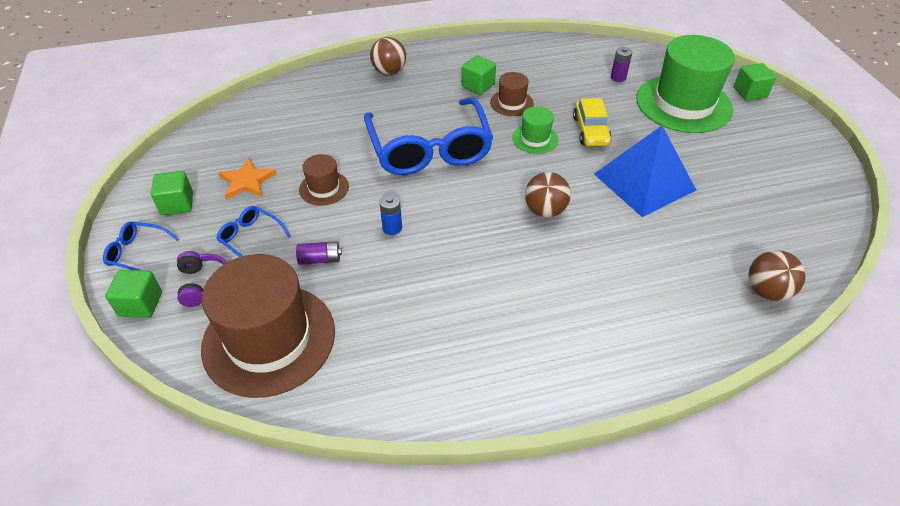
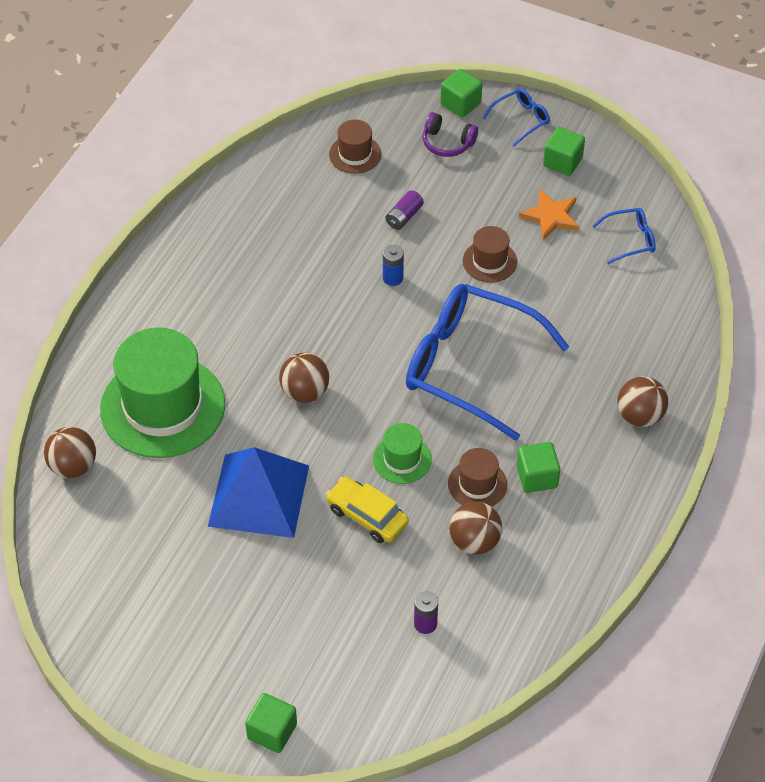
camera: 130 degrees right, 5 degrees up
brown hat [201,254,335,398] -> brown hat [329,120,381,174], size x0.46
blue glasses [216,206,291,257] -> blue glasses moved to [592,208,656,264]
green hat [636,35,735,133] -> green hat moved to [100,327,225,458]
none -> brown ball [449,502,502,554]

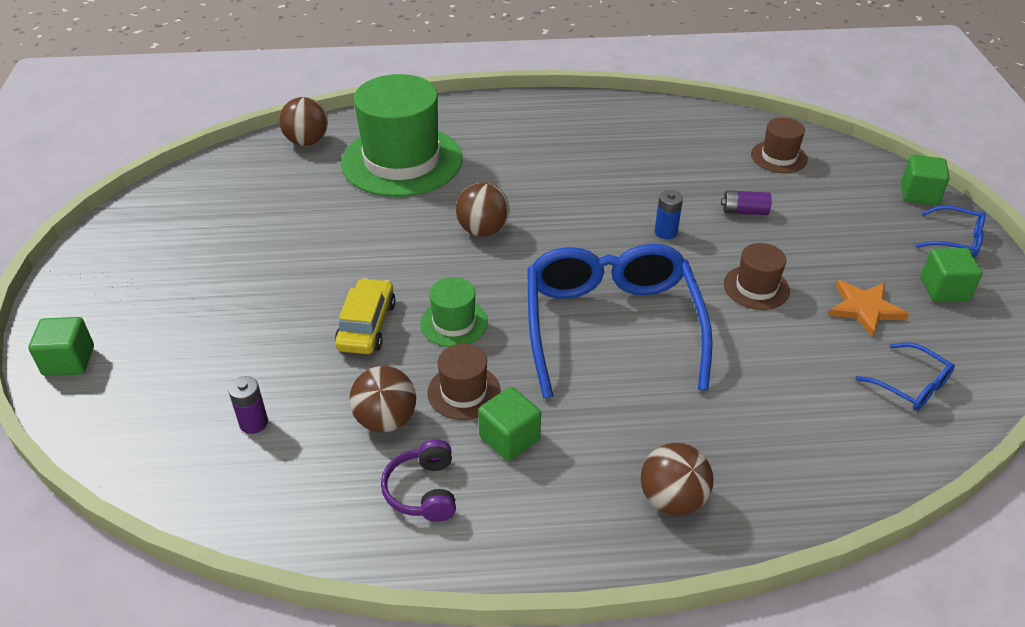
camera: 60 degrees right, 10 degrees down
blue pyramid [208,447,309,538] -> none
purple headphones [423,112,478,157] -> purple headphones moved to [381,439,456,522]

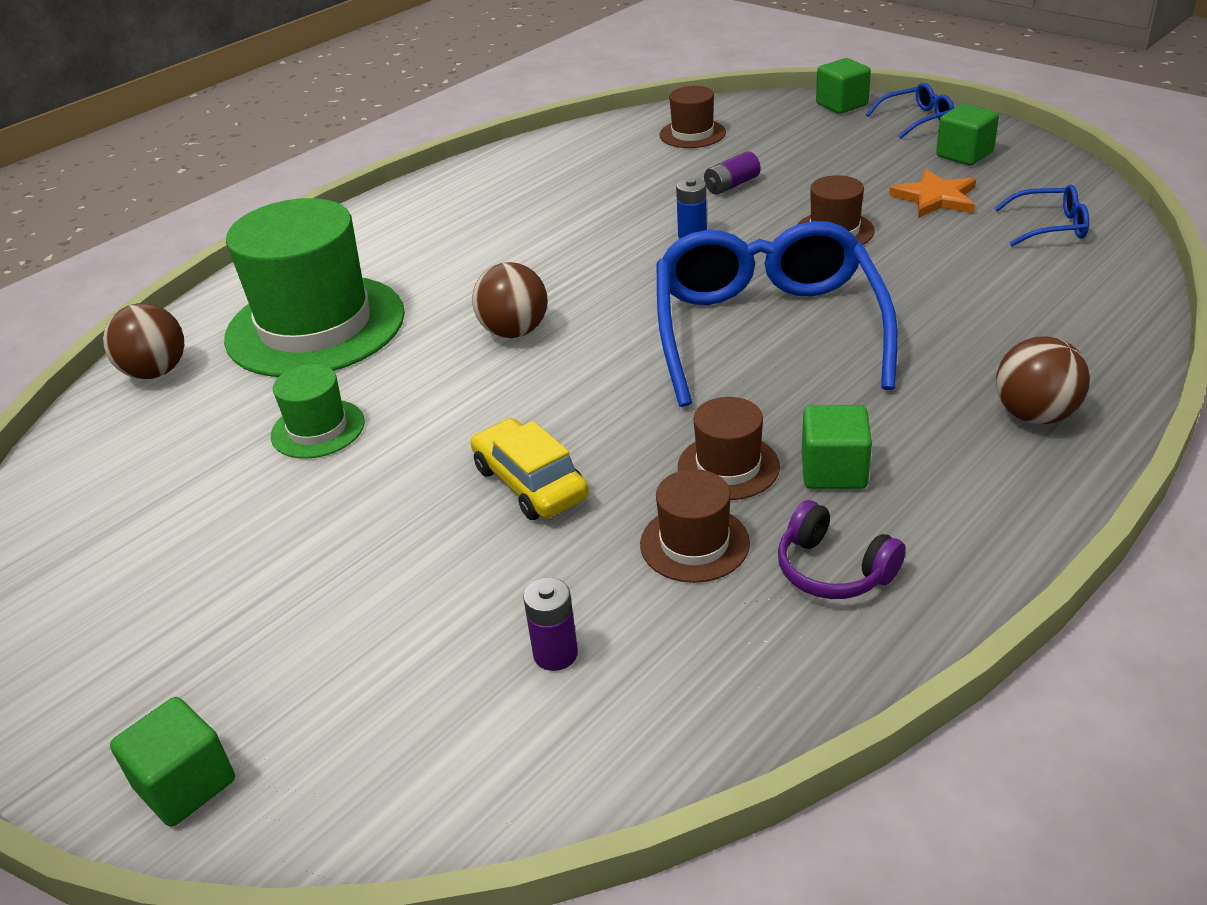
camera: 40 degrees left, 5 degrees down
brown ball [349,366,416,433] -> brown hat [640,469,750,583]
green hat [420,277,488,347] -> green hat moved to [271,364,365,459]
blue glasses [527,244,713,398] -> blue glasses turned 45 degrees clockwise [656,221,898,407]

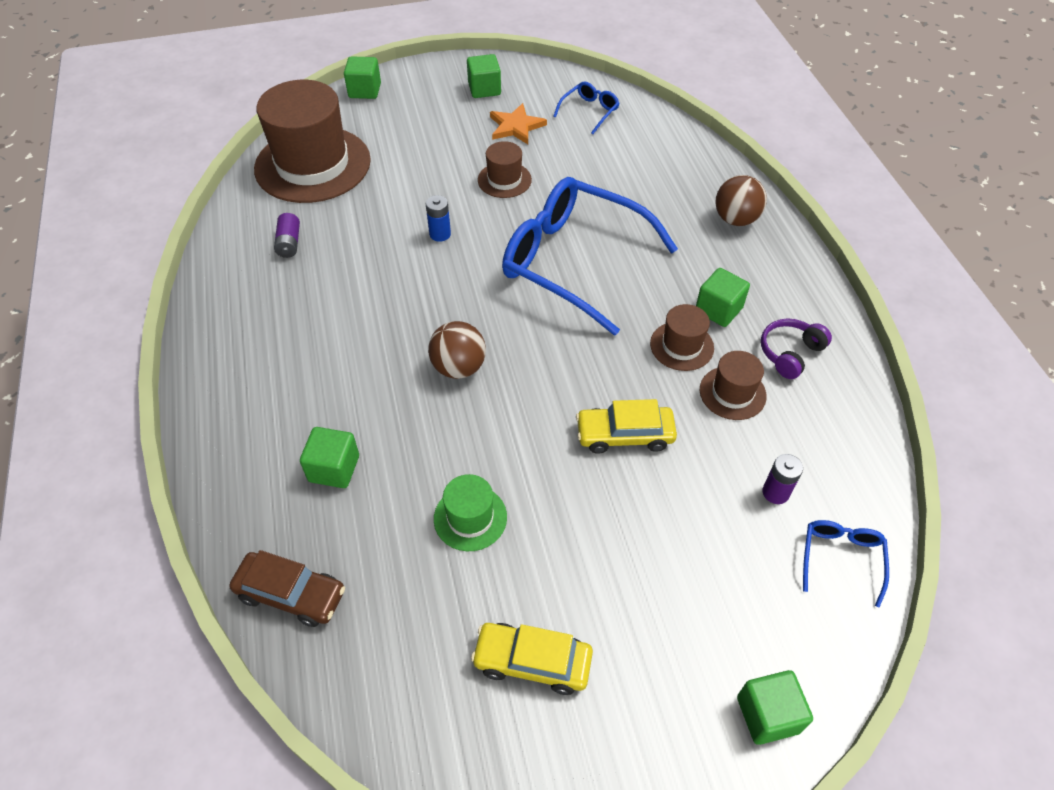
camera: 60 degrees left, 15 degrees up
brown ball [103,303,184,379] -> brown car [229,550,345,627]
green hat [224,198,405,377] -> green cube [300,427,359,488]
brown hat [659,86,726,148] -> brown hat [254,80,371,203], size x2.16
purple battery [704,151,760,195] -> purple battery moved to [274,213,300,258]
purple headphones [778,500,906,599] -> purple headphones turned 150 degrees clockwise [761,318,832,379]
blue glasses [866,83,954,139] -> blue glasses moved to [803,520,889,608]
none -> yellow car [471,623,593,695]

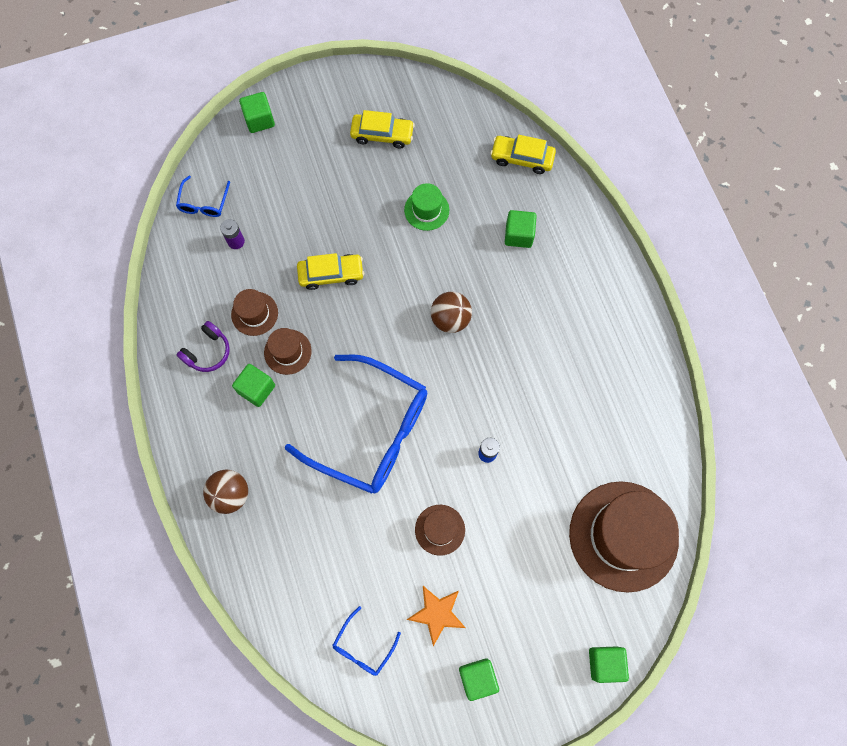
camera: 175 degrees right, 20 degrees up
brown car [229,550,345,627] -> yellow car [490,135,556,174]
purple battery [274,213,300,258] -> none

